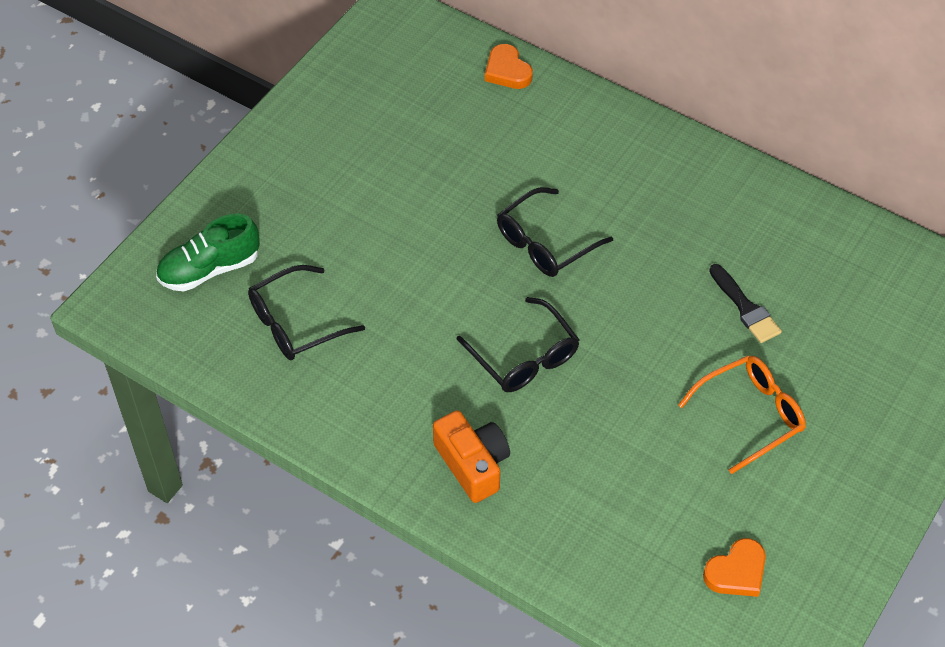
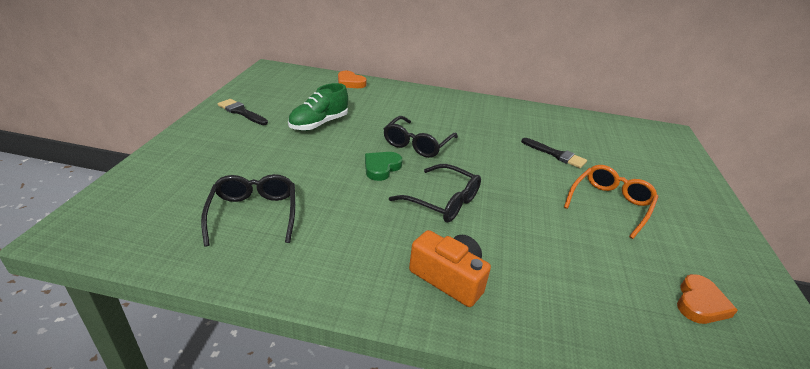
camera: 25 degrees left, 20 degrees down
green shoe [156,213,260,291] -> green shoe moved to [288,83,348,131]
black glasses [248,265,365,360] -> black glasses turned 135 degrees clockwise [201,174,295,247]
none -> black brush [218,99,268,125]
none -> green heart [365,152,402,181]

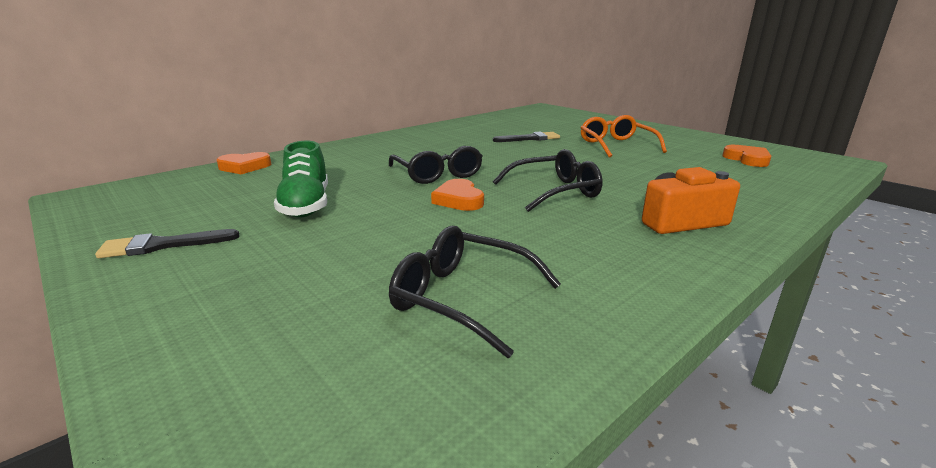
camera: 50 degrees left, 10 degrees down
green heart [365,152,402,181] -> orange heart [431,179,484,211]

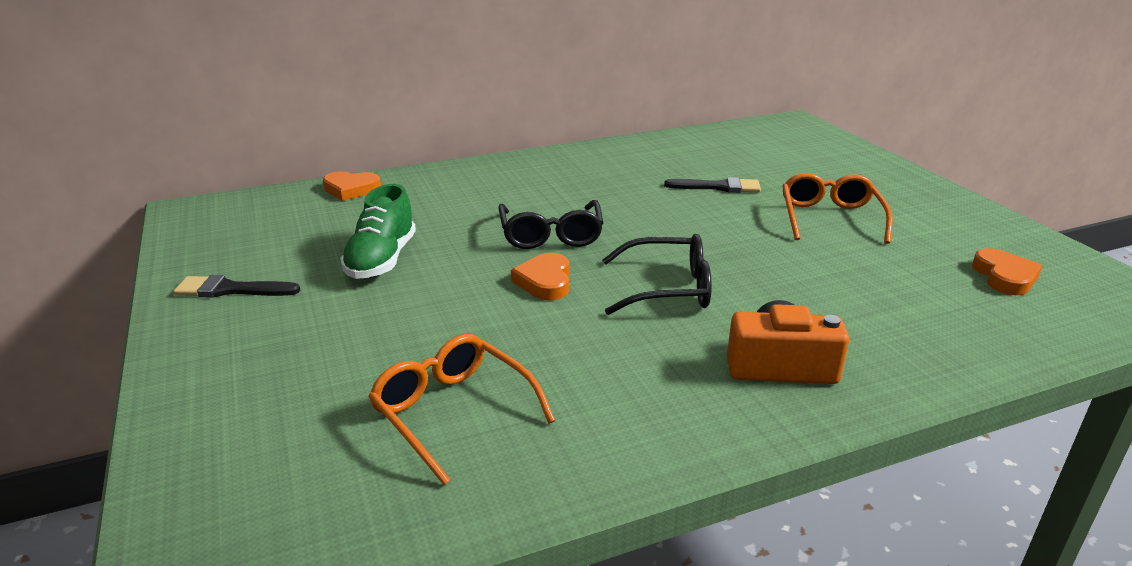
camera: 20 degrees right, 5 degrees up
black glasses [389,226,561,358] -> orange glasses [368,334,555,485]

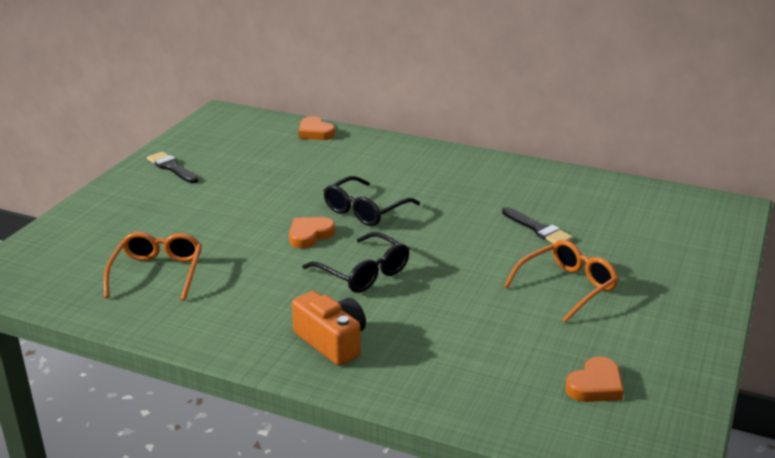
camera: 45 degrees right, 0 degrees up
green shoe [340,184,416,279] -> none

